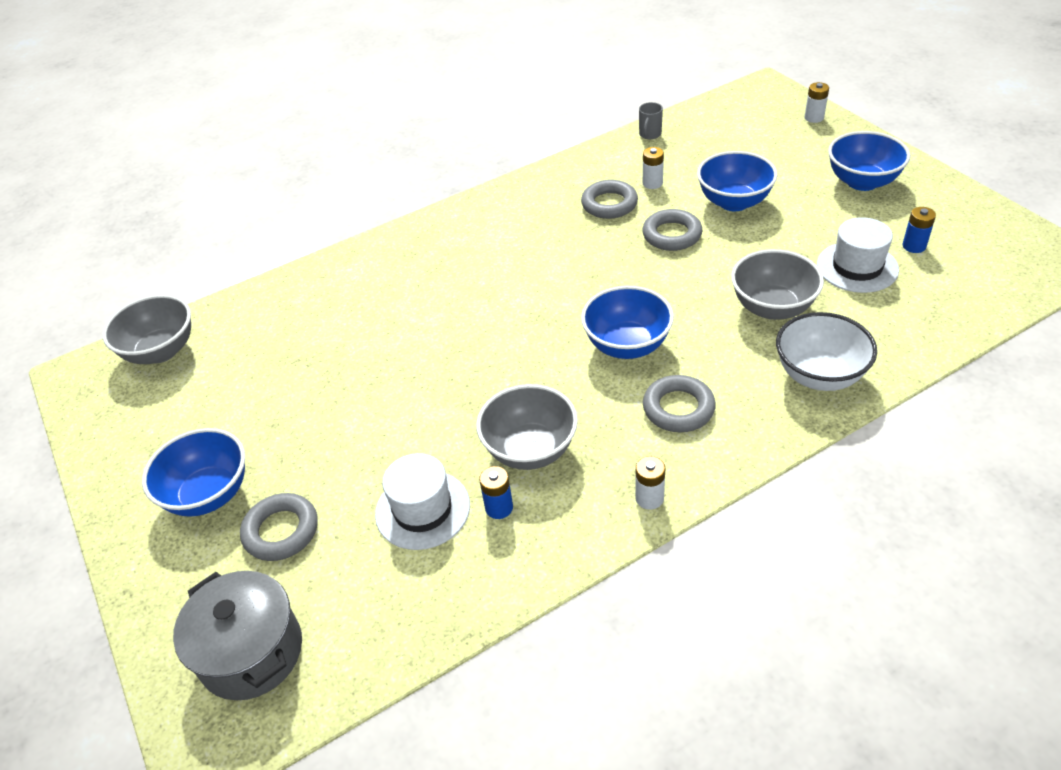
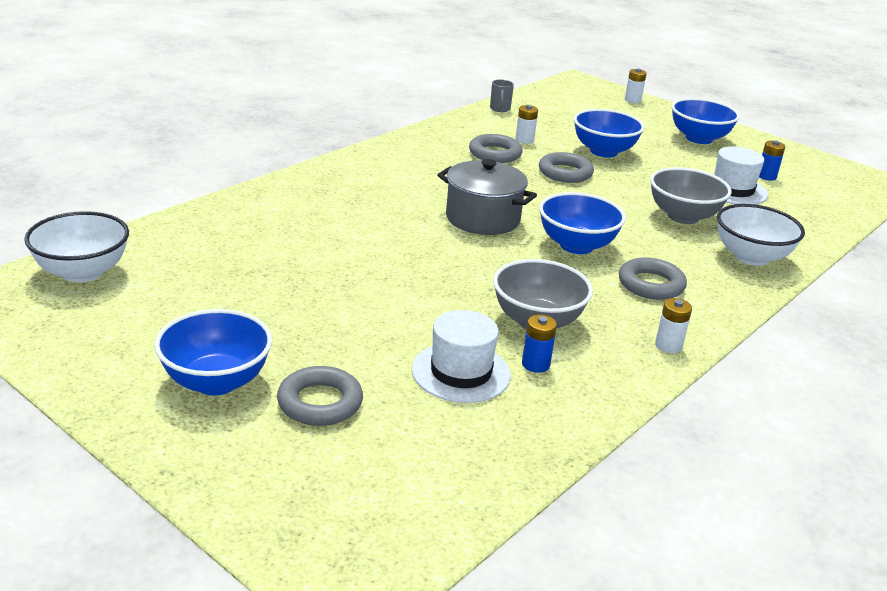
camera: 25 degrees left, 15 degrees down
grey bowl [102,295,191,364] -> white bowl [24,211,129,283]
grey pot [173,571,302,700] -> grey pot moved to [438,159,537,235]

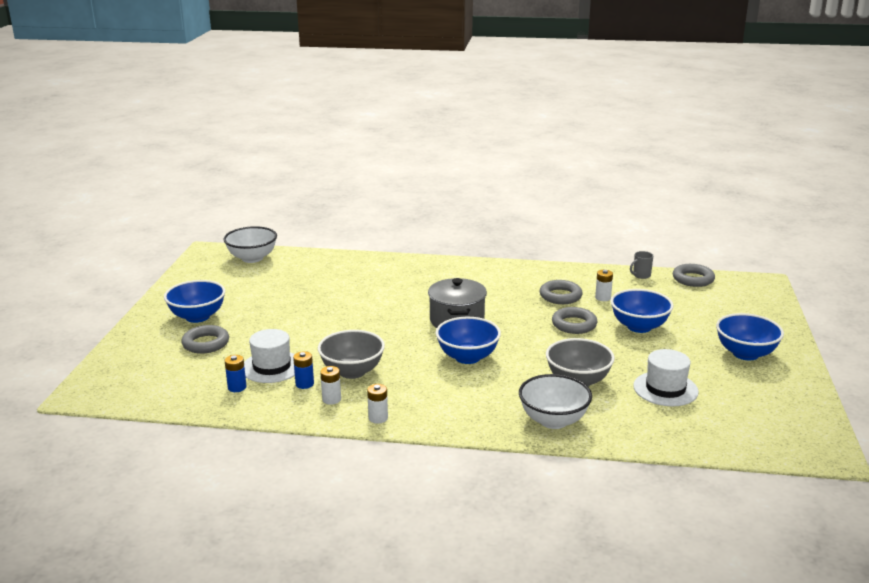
camera: 60 degrees right, 5 degrees down
grey ring [619,257,687,300] -> grey ring moved to [673,264,715,287]
white battery [625,68,647,103] -> white battery moved to [320,366,341,405]
blue battery [759,140,785,181] -> blue battery moved to [225,355,247,392]

